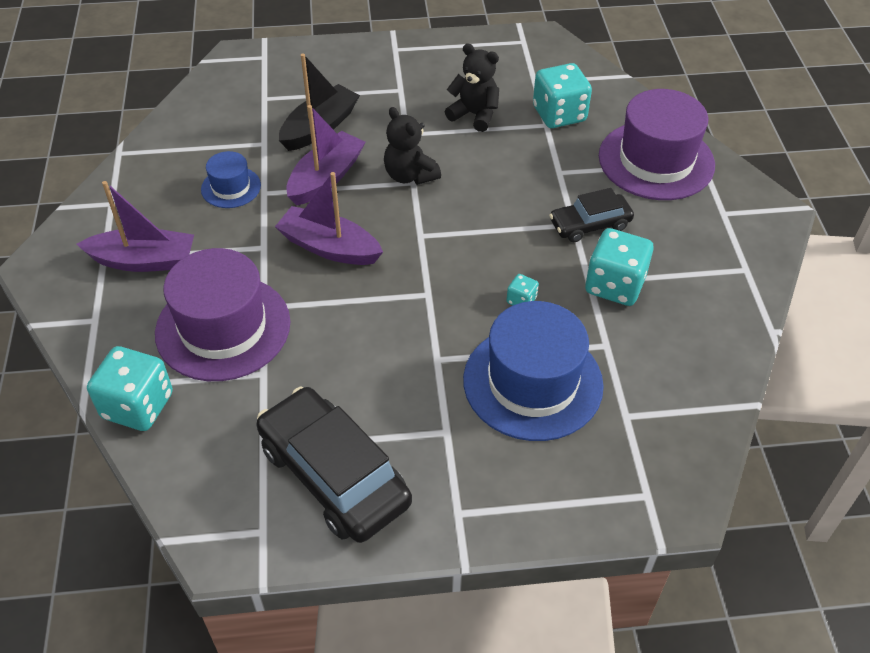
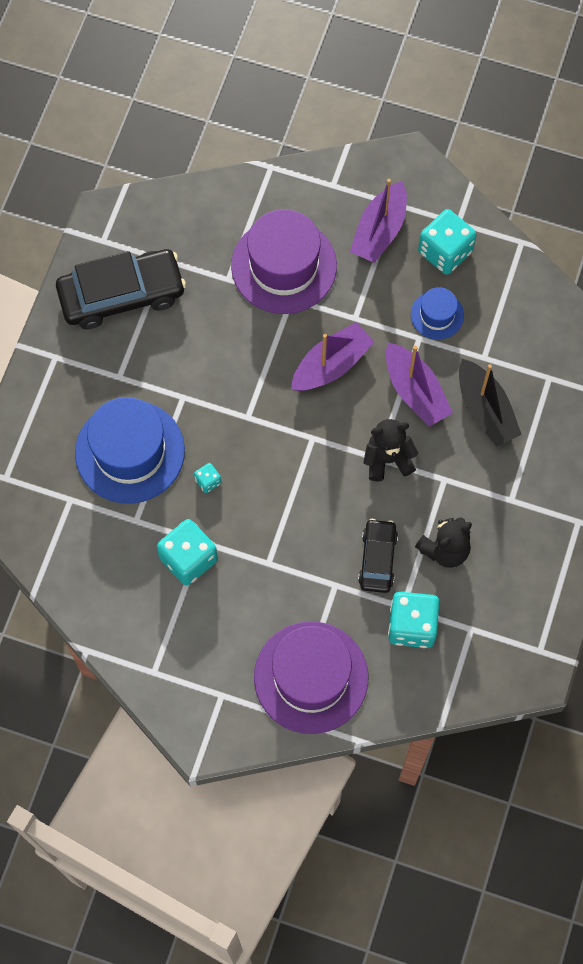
camera: 115 degrees right, 20 degrees up
turquoise dice [87,346,173,431] -> turquoise dice moved to [418,209,477,275]
black car [549,188,634,242] -> black car moved to [358,519,398,593]

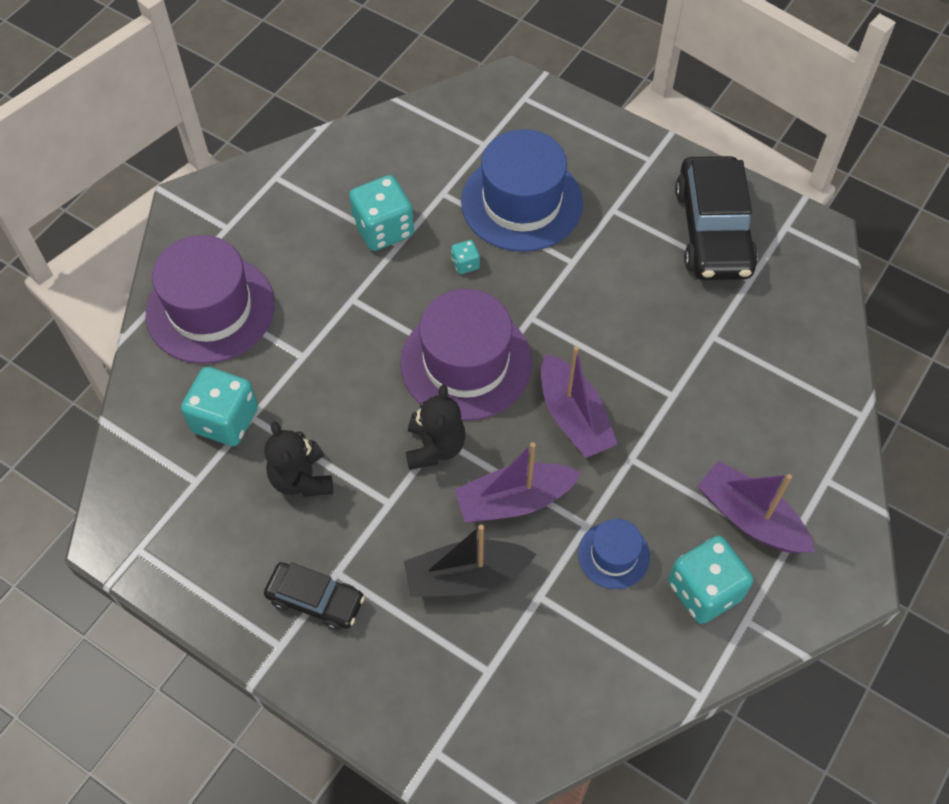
camera: 105 degrees right, 10 degrees down
purple hat [231,209,337,314] -> purple hat moved to [400,289,532,421]
black car [358,519,398,593] -> black car moved to [264,562,365,630]

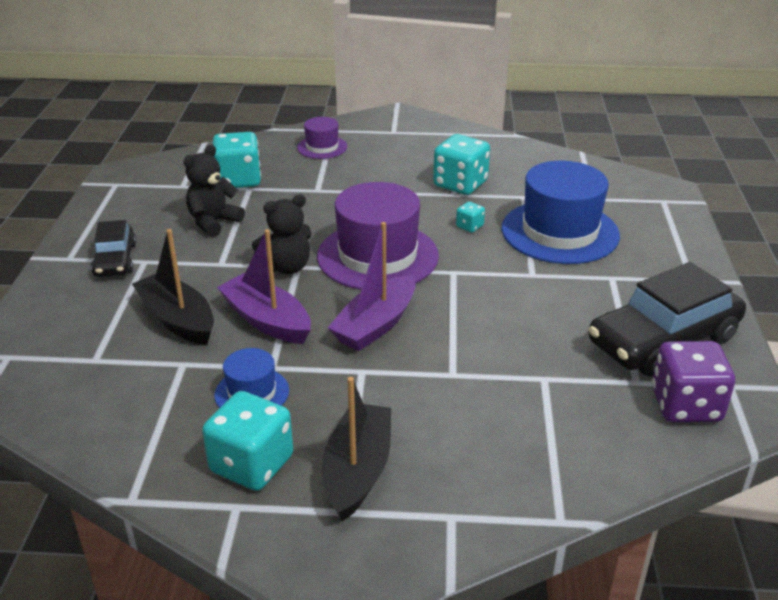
camera: 60 degrees right, 25 degrees down
purple hat [145,235,275,364] -> purple hat [297,117,347,159], size x0.50
purple boat [697,461,815,553] -> black boat [322,377,391,522]
none -> purple dice [652,341,735,422]

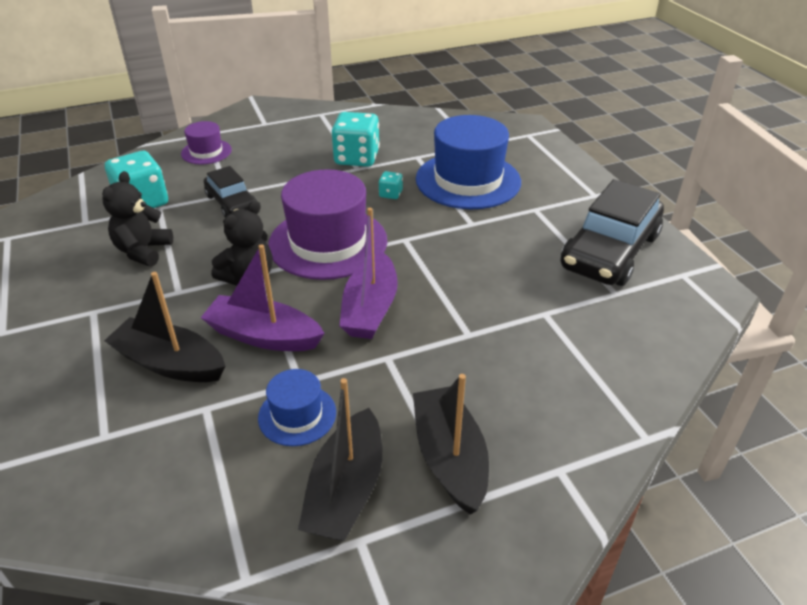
camera: 25 degrees left, 5 degrees up
black car [91,220,136,277] -> black car moved to [204,166,257,217]
turquoise dice [202,391,293,491] -> black boat [298,378,382,541]
purple dice [652,341,735,422] -> none

